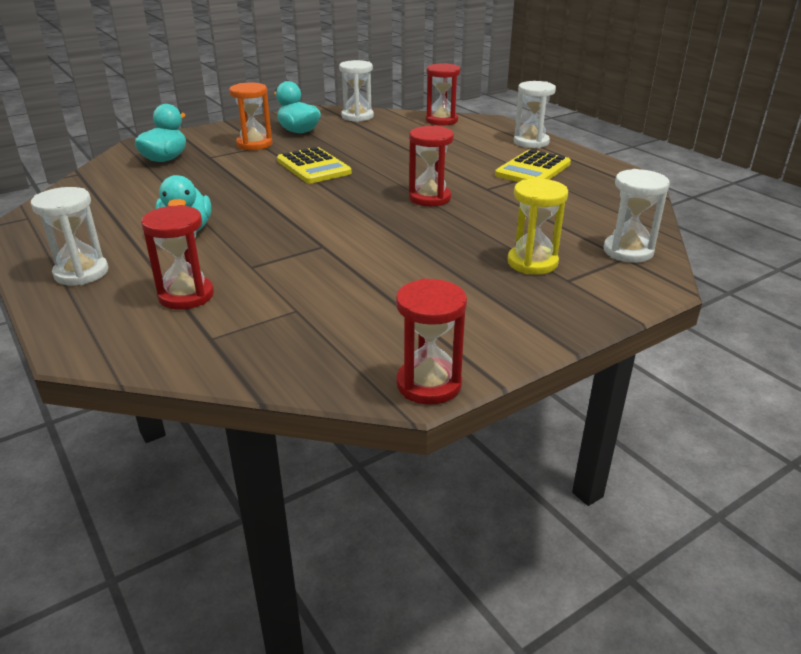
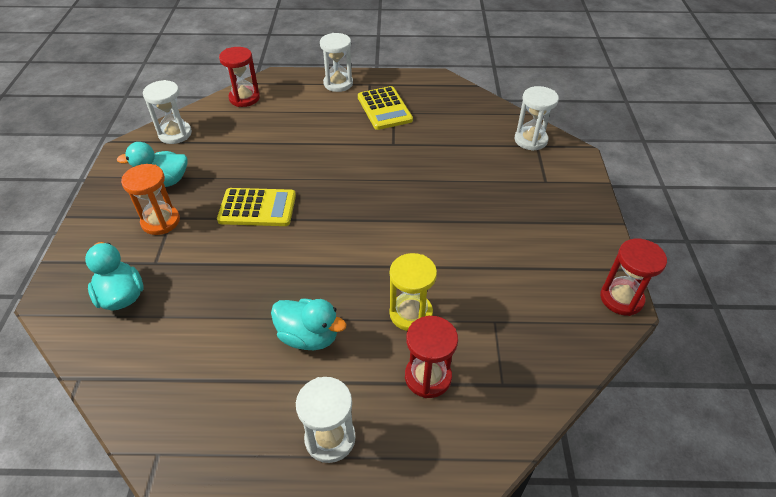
camera: 55 degrees left, 15 degrees up
red hourglass [409,126,454,206] -> none
yellow hourglass [507,179,568,275] -> yellow hourglass moved to [389,253,437,331]

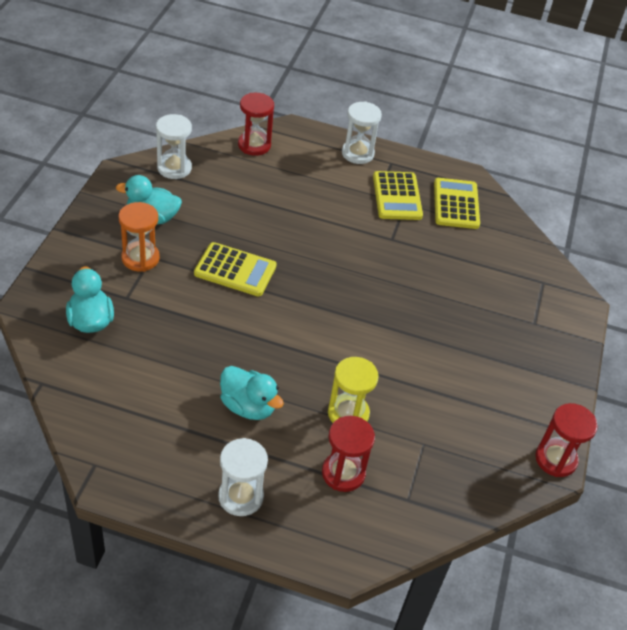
camera: 10 degrees right, 0 degrees up
white hourglass [515,86,559,151] -> none
none -> yellow calculator [434,178,480,229]

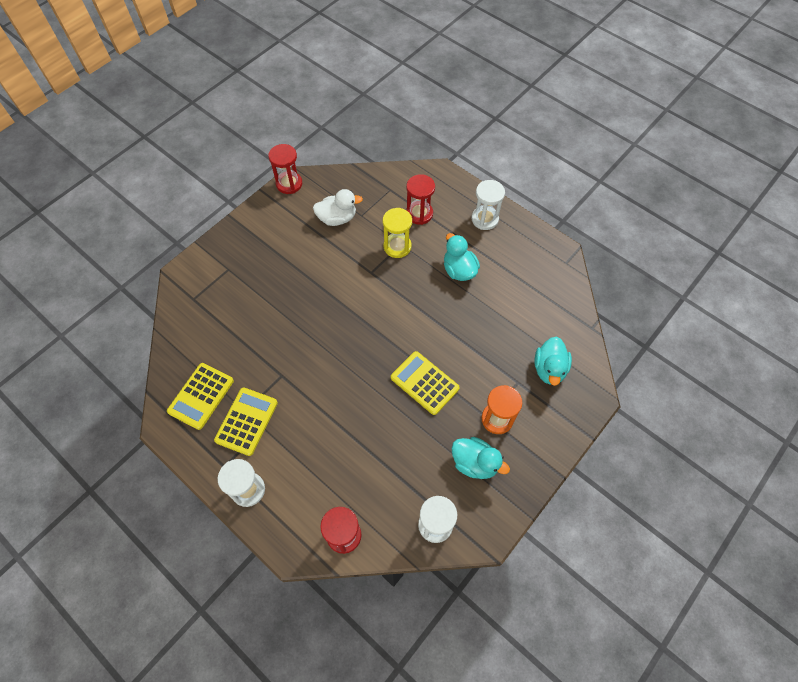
camera: 150 degrees left, 15 degrees up
none -> white duck [313,189,363,226]

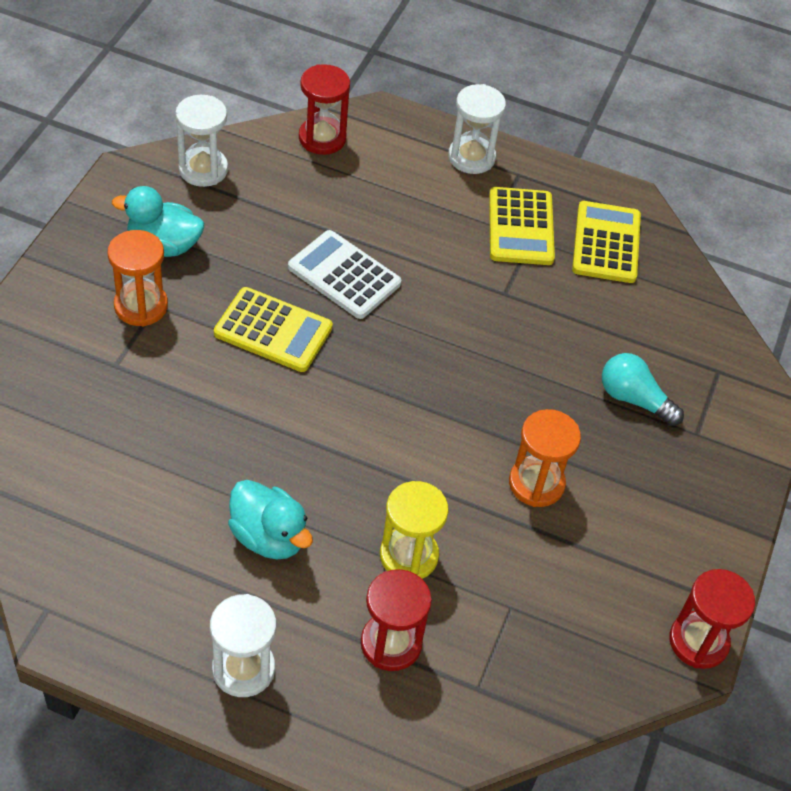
camera: 155 degrees right, 10 degrees down
white duck [313,189,363,226] -> none
turquoise duck [534,337,572,386] -> none
none -> white calculator [288,230,401,319]
none -> orange hourglass [509,409,581,507]
none -> turquoise light bulb [602,353,684,426]

